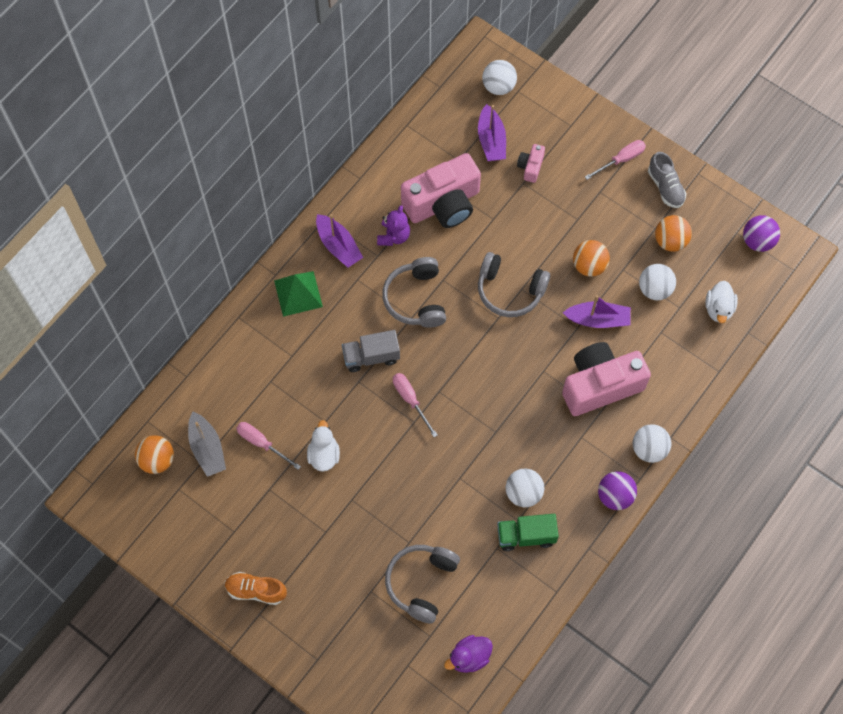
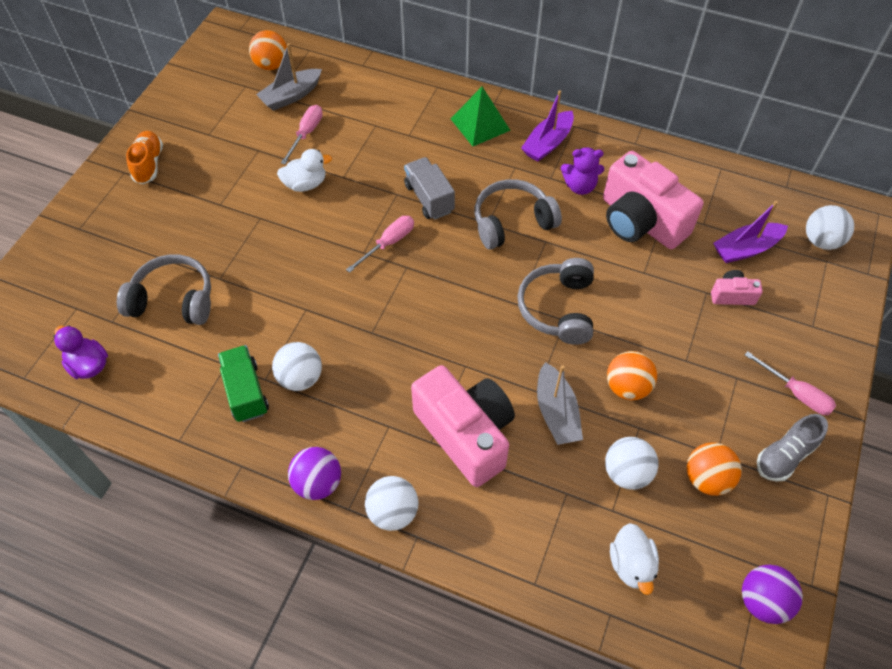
camera: 75 degrees right, 10 degrees down
purple boat [563,295,631,328] -> grey boat [537,362,583,445]
white duck [705,281,738,323] -> white duck turned 90 degrees counterclockwise [610,523,659,595]

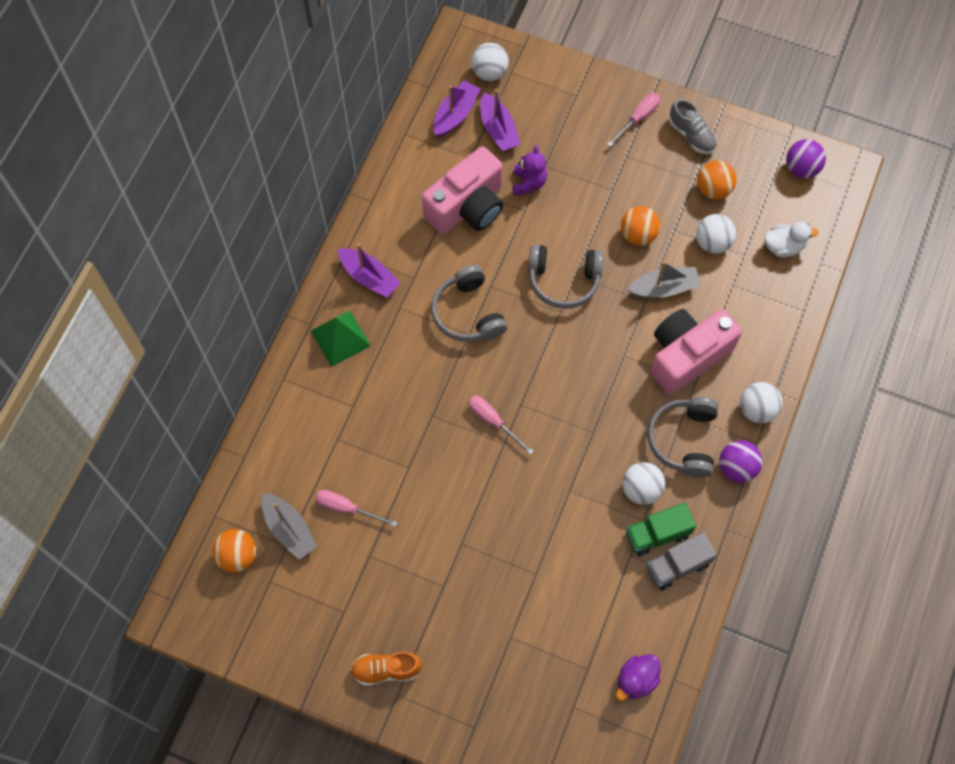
camera: 90 degrees left, 10 degrees up
grey headphones [117,254,211,325] -> grey headphones moved to [647,397,718,478]
white duck [277,149,332,192] -> none
grey truck [404,157,455,220] -> grey truck moved to [646,532,717,590]
purple teddy bear [561,147,604,195] -> purple teddy bear moved to [513,145,547,196]
pink camera [711,270,763,305] -> none
none -> purple boat [433,80,480,137]

